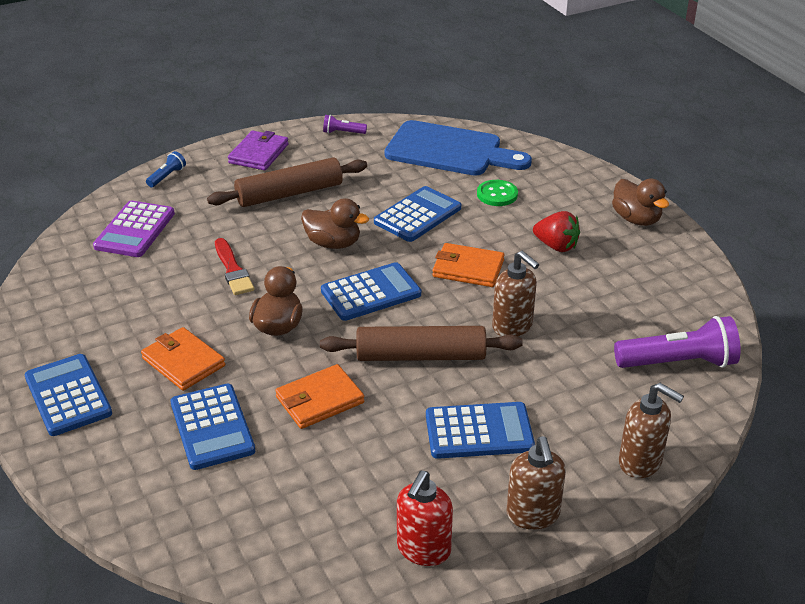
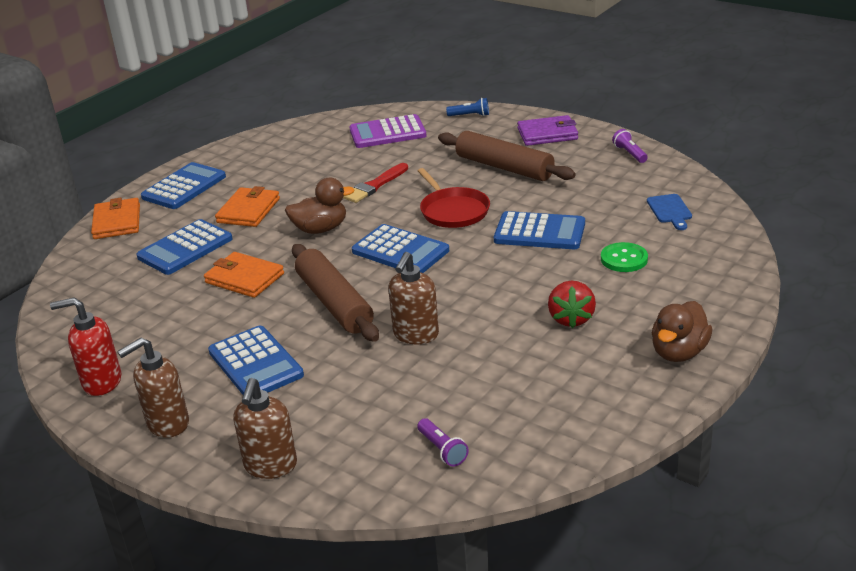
camera: 65 degrees right, 5 degrees down
brown duck [301,198,369,249] -> red pan [418,168,490,228]
blue cutting board [384,120,532,176] -> blue cutting board [647,194,692,230], size x0.41
orange wallet [432,243,504,287] -> orange wallet moved to [91,198,140,239]
purple flashlight [614,316,741,368] -> purple flashlight [417,418,469,467], size x0.48

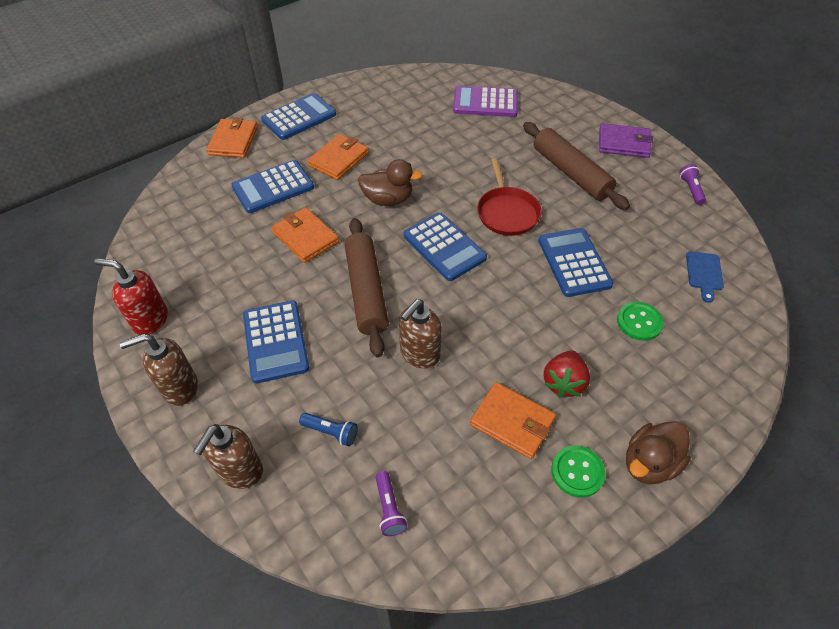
camera: 15 degrees right, 20 degrees up
red brush [343,163,408,203] -> none
blue flashlight [446,98,489,116] -> blue flashlight moved to [299,413,358,446]
blue calculator [494,211,585,249] -> blue calculator turned 135 degrees counterclockwise [538,228,613,297]
none -> orange wallet [470,382,556,459]
none -> green button [551,445,605,498]

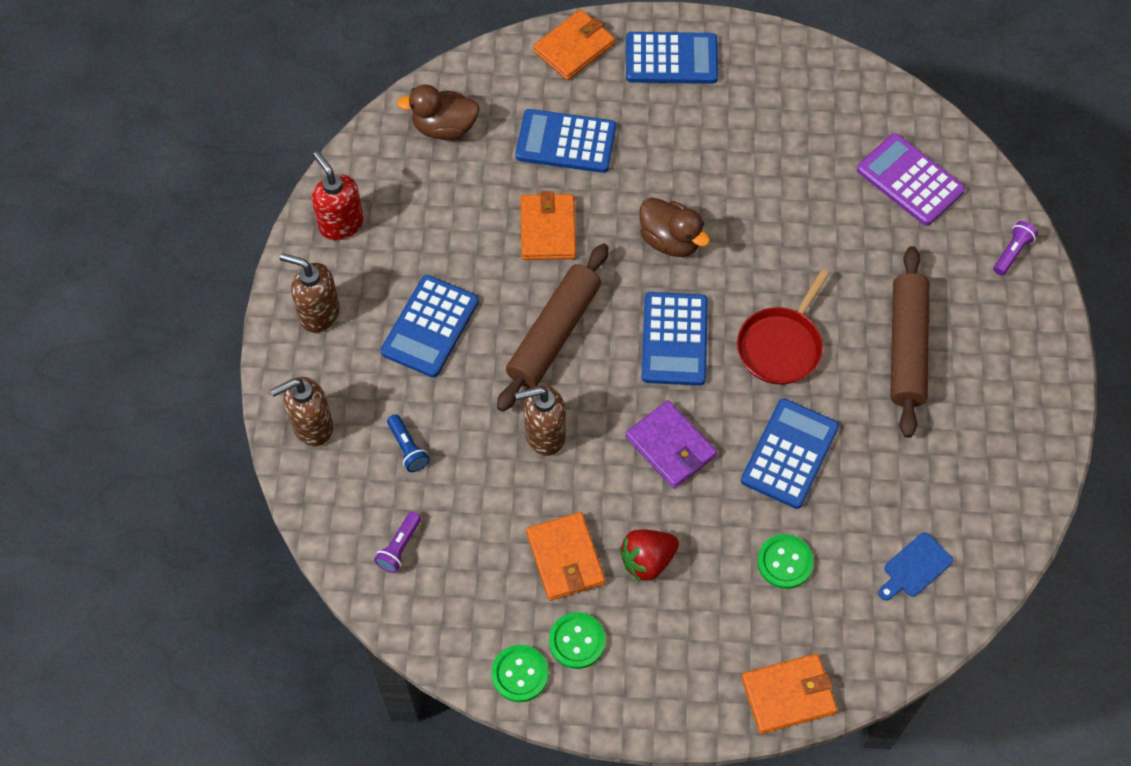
camera: 40 degrees right, 10 degrees up
orange wallet [307,134,369,180] -> orange wallet moved to [741,654,837,734]
purple wallet [599,123,653,158] -> purple wallet moved to [625,400,717,489]
brown duck [626,421,691,484] -> brown duck moved to [397,84,480,140]
purple flashlight [679,164,706,205] -> purple flashlight moved to [993,221,1038,275]
none -> green button [491,645,549,702]

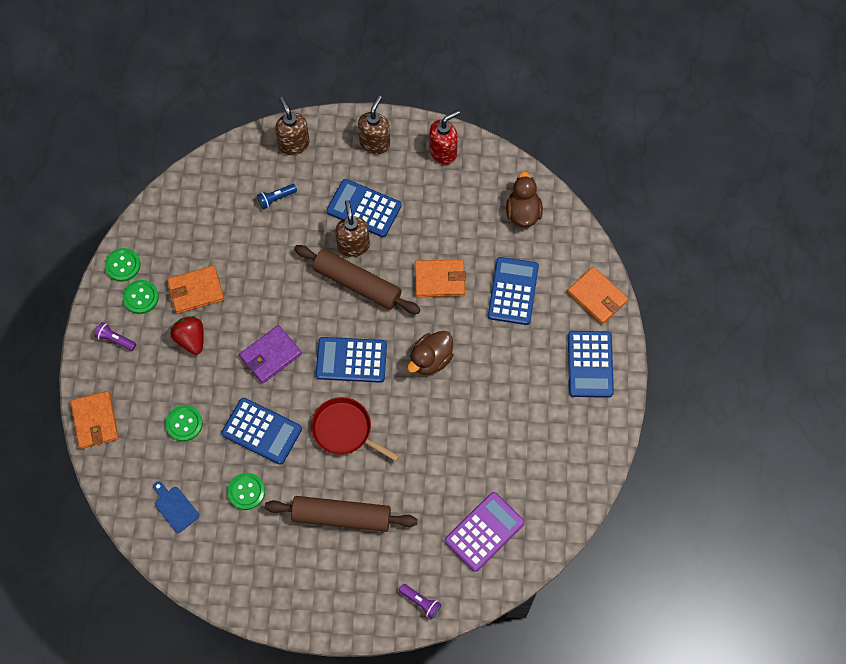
camera: 90 degrees right, 5 degrees up
purple flashlight [374,512,421,573] -> purple flashlight moved to [94,322,136,351]
brown soap dispenser [515,385,566,456] -> brown soap dispenser moved to [335,200,370,257]
none -> green button [227,473,265,510]

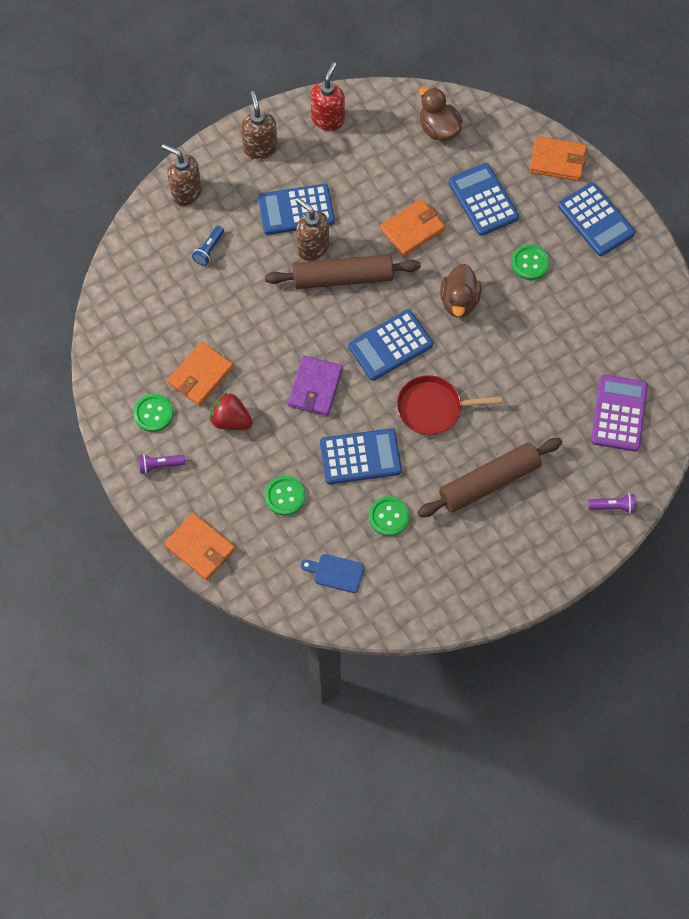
camera: 35 degrees left, 0 degrees up
green button [105,248,140,282] -> green button moved to [511,245,550,280]

